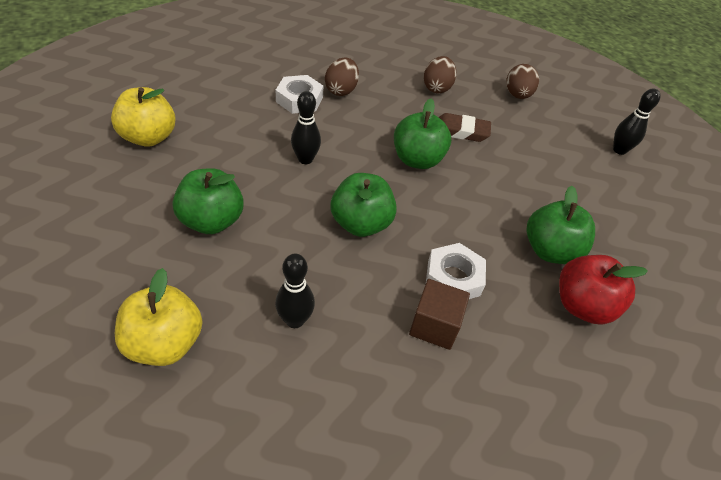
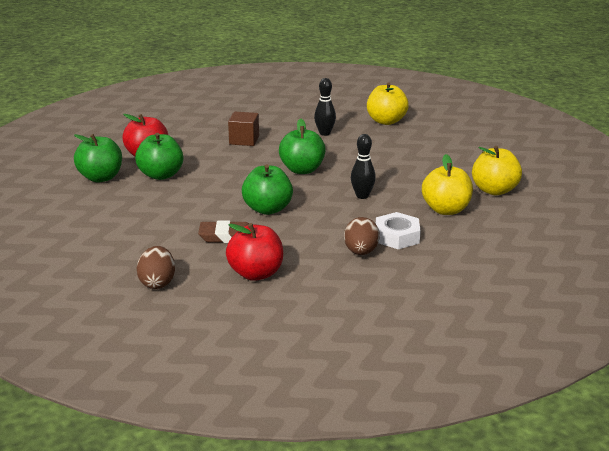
camera: 175 degrees right, 20 degrees down
green apple [173,168,244,234] -> green apple moved to [74,134,122,182]
brown egg [424,56,456,94] -> red apple [226,223,283,281]
white nut [426,243,486,299] -> none
black bowling pin [613,88,661,155] -> none
none -> yellow apple [422,154,473,215]

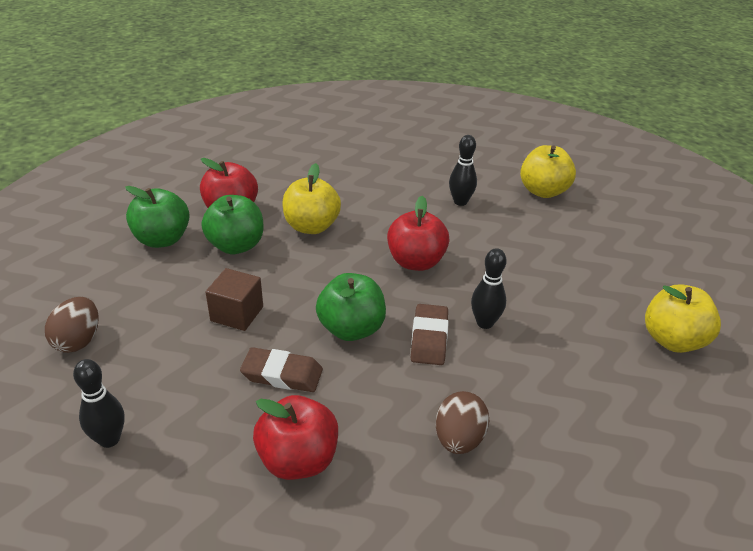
camera: 10 degrees right, 10 degrees up
brown egg [136,246,175,289] -> brown egg moved to [45,297,99,353]
brown cube [228,112,259,146] -> brown cube moved to [205,268,263,331]
green apple [279,119,326,174] -> red apple [387,196,449,271]
white nut [376,212,421,249] -> none
yellow apple [422,154,473,215] -> yellow apple moved to [282,163,341,234]
none -> black bowling pin [73,359,125,448]
none -> brown eraser [411,304,449,365]

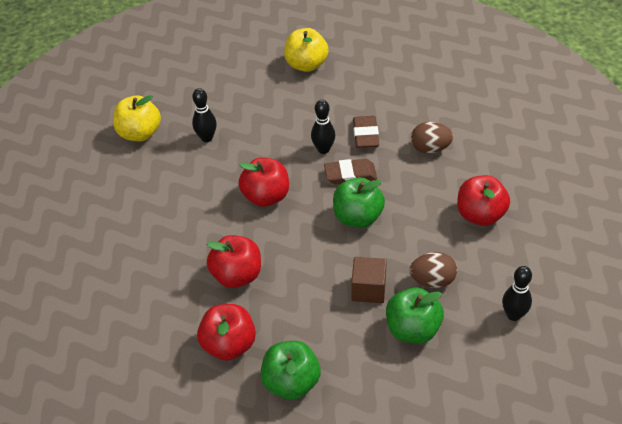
camera: 100 degrees left, 10 degrees up
brown egg [45,297,99,353] -> brown egg moved to [410,252,457,288]
green apple [201,195,264,254] -> green apple moved to [386,287,444,344]
brown eraser [240,347,323,392] -> brown eraser moved to [353,116,379,148]
yellow apple [282,163,341,234] -> red apple [207,235,261,288]
black bowling pin [449,135,477,206] -> black bowling pin moved to [192,88,217,142]

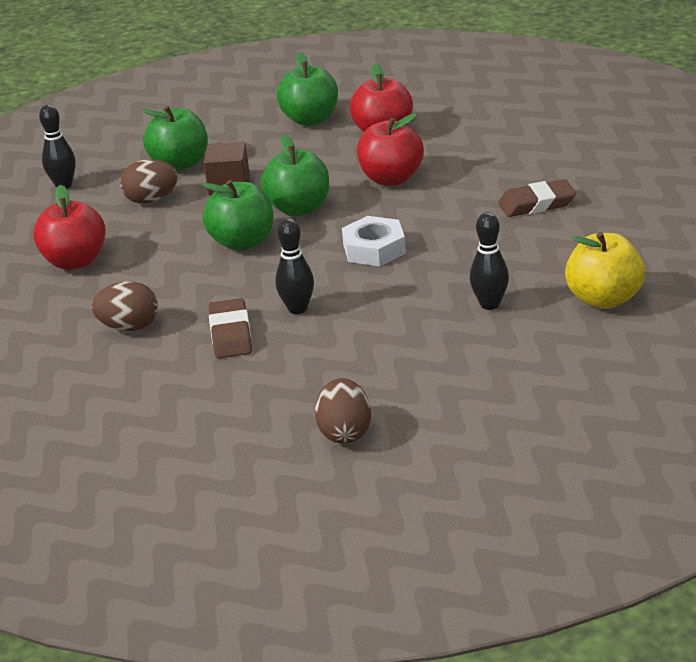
camera: 175 degrees right, 15 degrees down
red apple [239,158,289,207] -> white nut [342,216,406,266]
yellow apple [284,28,329,72] -> brown egg [315,378,371,443]
brown eraser [324,159,377,185] -> brown eraser moved to [498,179,576,217]
none -> green apple [261,134,329,216]

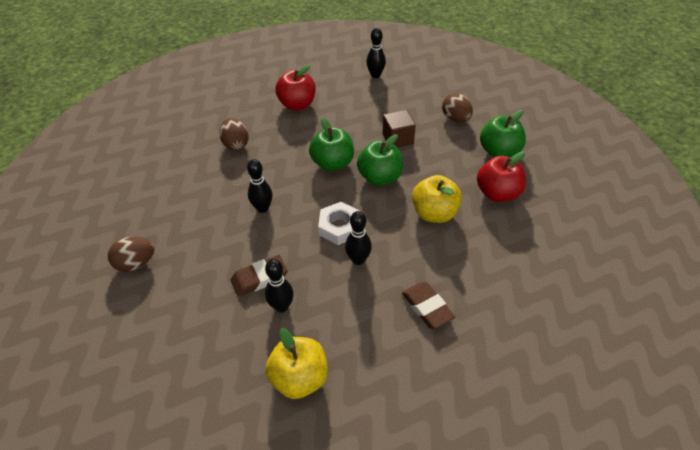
camera: 70 degrees right, 15 degrees up
brown egg [120,159,178,204] -> brown egg moved to [442,93,473,123]
green apple [142,106,208,171] -> none
brown eraser [209,298,252,359] -> brown eraser moved to [231,255,288,297]
red apple [357,113,424,186] -> yellow apple [412,175,462,223]
none -> black bowling pin [345,211,372,265]

